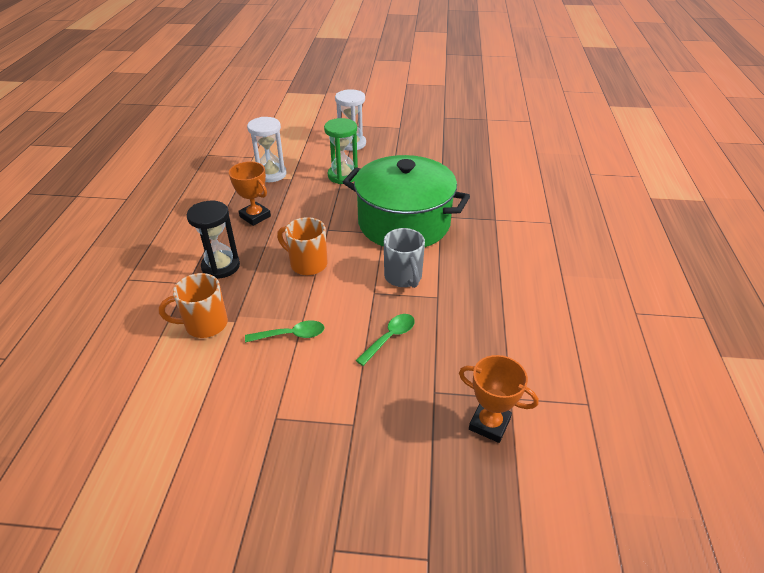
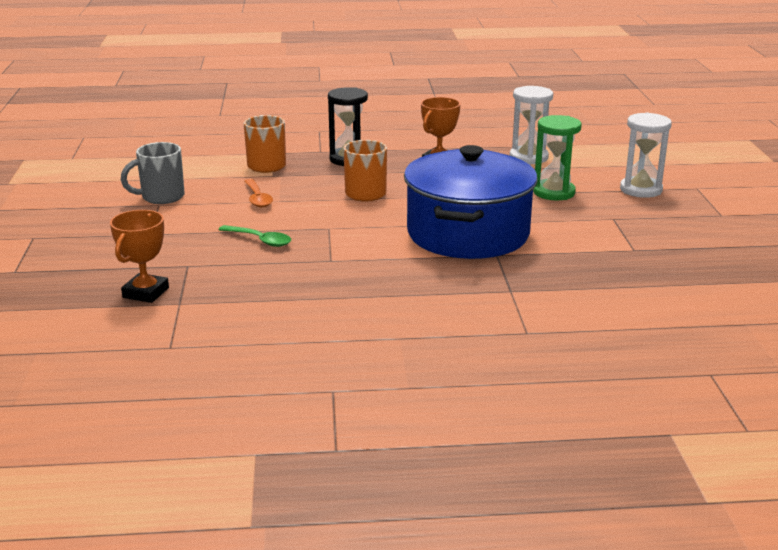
camera: 80 degrees right, 15 degrees down
green spoon [245,320,325,343] -> orange spoon [244,179,273,208]
green pot [343,155,470,247] -> blue pot [404,145,538,259]
grey mug [384,228,425,288] -> grey mug moved to [121,142,185,204]

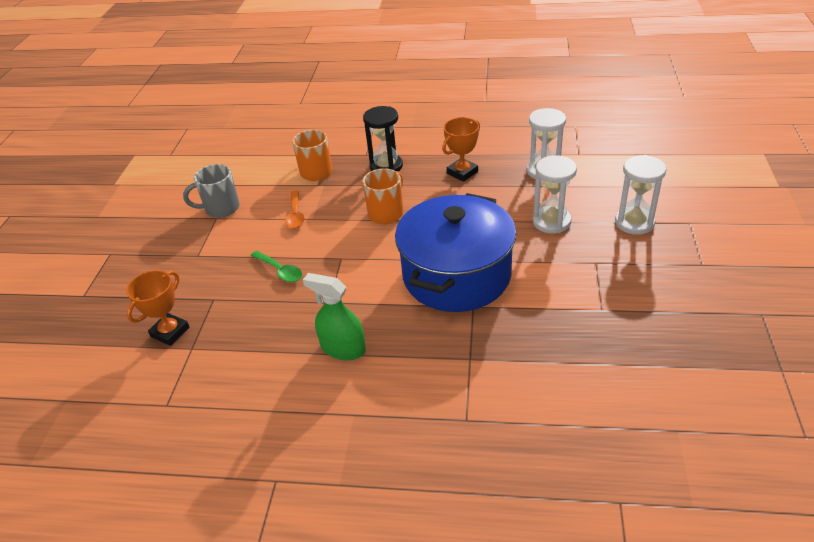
camera: 15 degrees right, 15 degrees up
green hourglass [533,115,581,200] -> white hourglass [533,155,577,234]
none -> green spray bottle [303,273,366,360]

